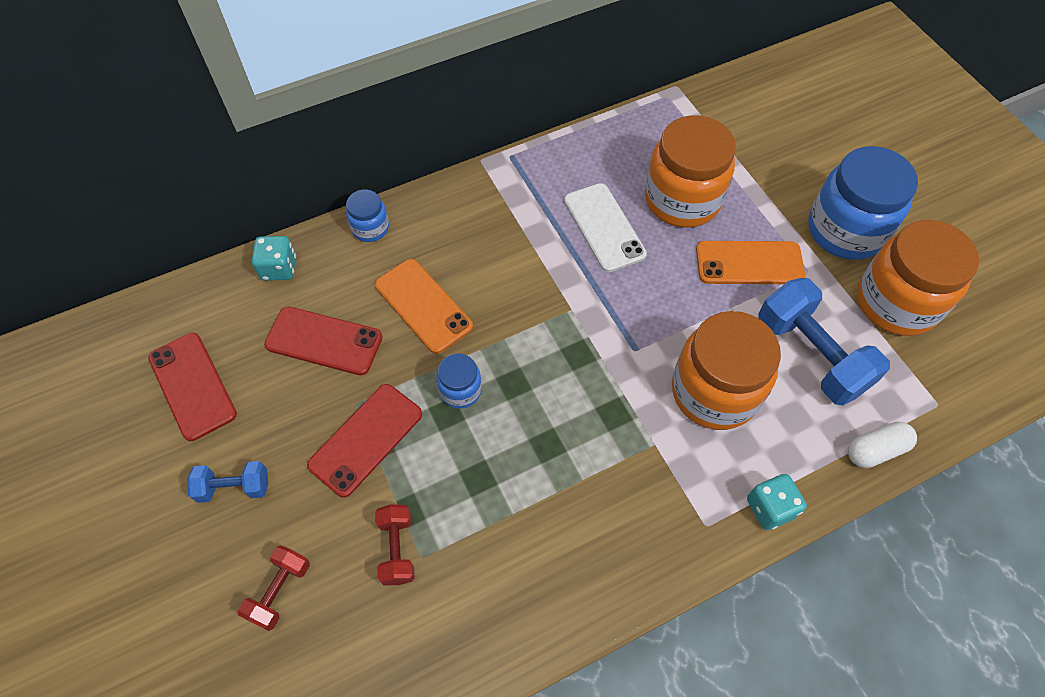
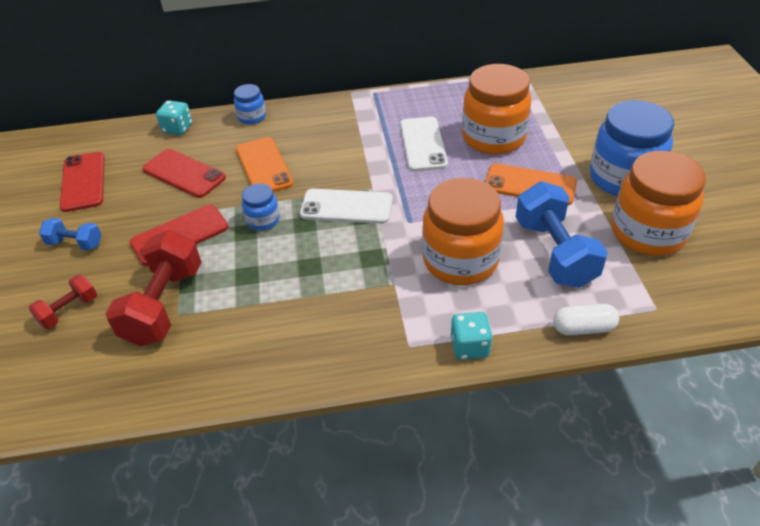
camera: 20 degrees right, 15 degrees down
red dumbbell [375,504,415,585] -> red dumbbell [105,230,202,346], size x1.89
none -> white phone [300,189,393,224]

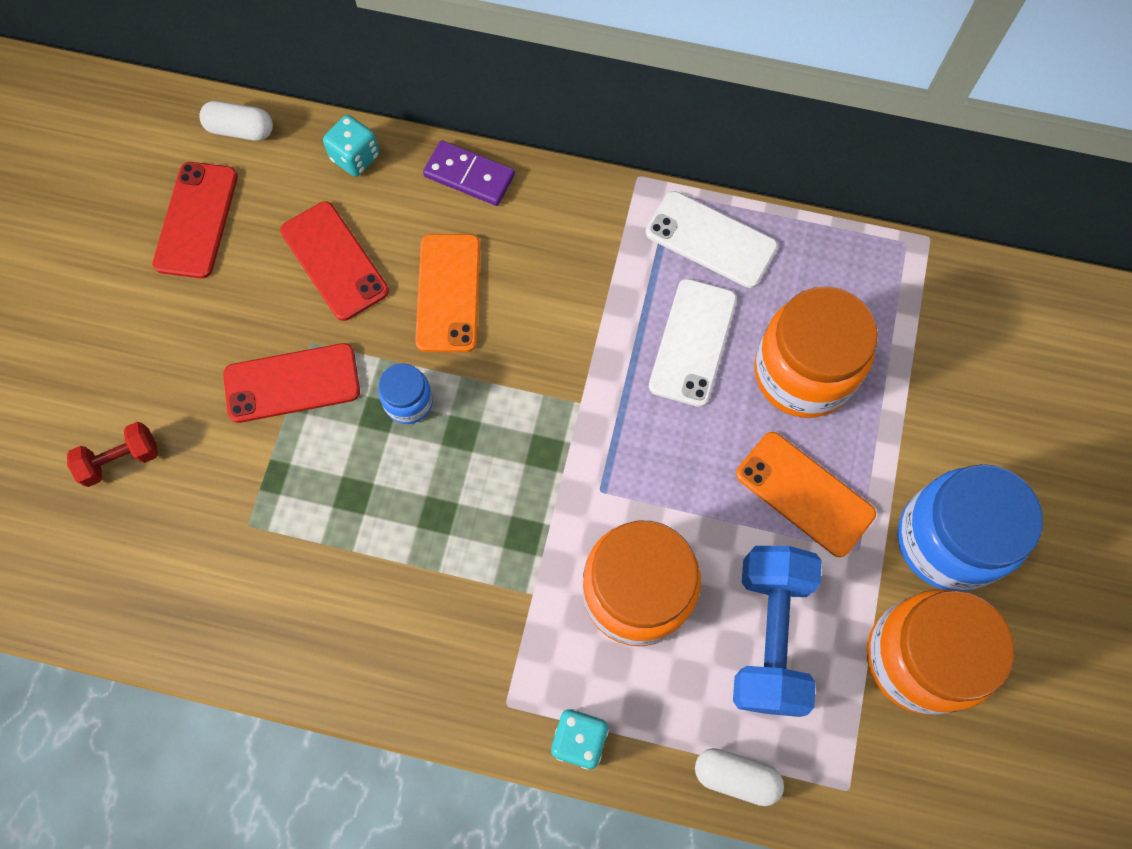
camera: 20 degrees right, 25 degrees up
blue dumbbell [39,218,102,251] -> none
red dumbbell [105,230,202,346] -> none
blue jar [234,84,266,125] -> purple domino [423,140,515,206]
white phone [300,189,393,224] -> white phone moved to [646,191,778,288]
none -> white capsule [199,101,273,141]

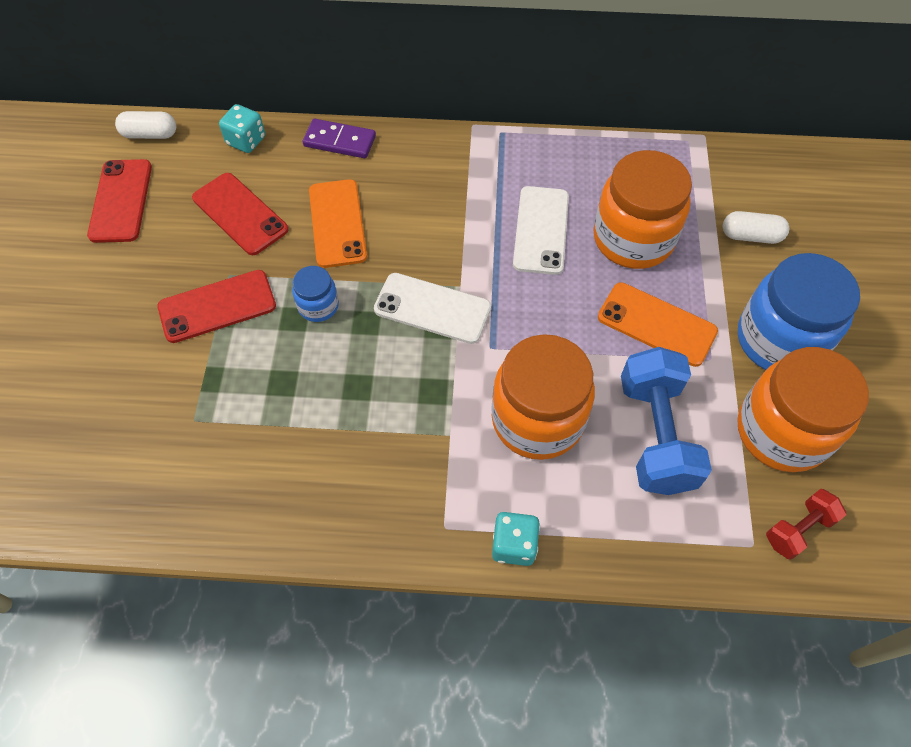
camera: 10 degrees left, 10 degrees down
red dumbbell [67,422,158,487] -> red dumbbell moved to [766,489,846,560]
white phone [646,191,778,288] -> white phone moved to [374,273,491,344]
white capsule [695,748,784,806] -> white capsule moved to [723,211,789,244]

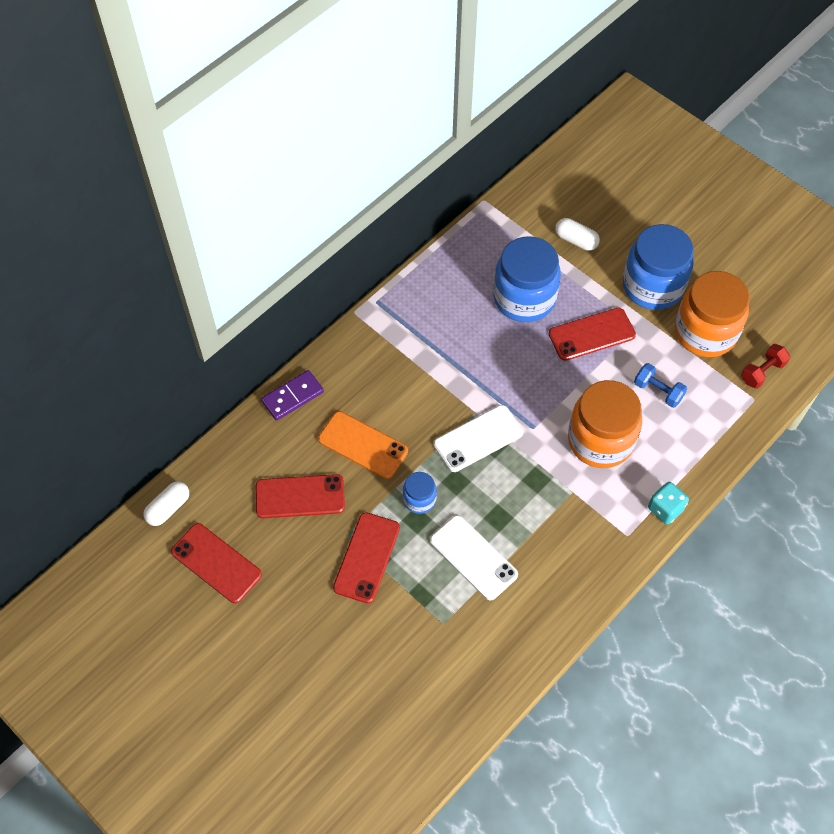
camera: 50 degrees left, 0 degrees up
turquoise dice [219,104,265,153] -> none
white phone [513,186,569,275] -> white phone moved to [430,515,518,601]
orange jar [593,150,692,269] -> blue jar [493,236,561,322]
orange phone [598,282,718,367] -> red phone [549,308,636,361]
blue dumbbell [621,347,712,495] -> blue dumbbell [634,363,687,408], size x0.53
white capsule [723,211,789,244] -> white capsule turned 75 degrees clockwise [555,218,600,251]
red dumbbell [766,489,846,560] -> red dumbbell turned 45 degrees clockwise [741,344,790,389]

